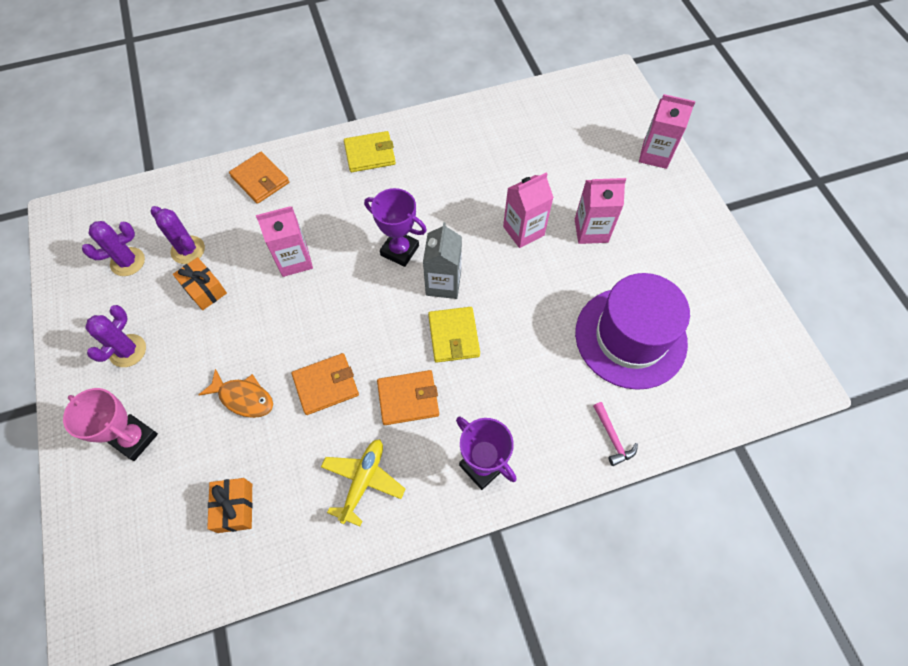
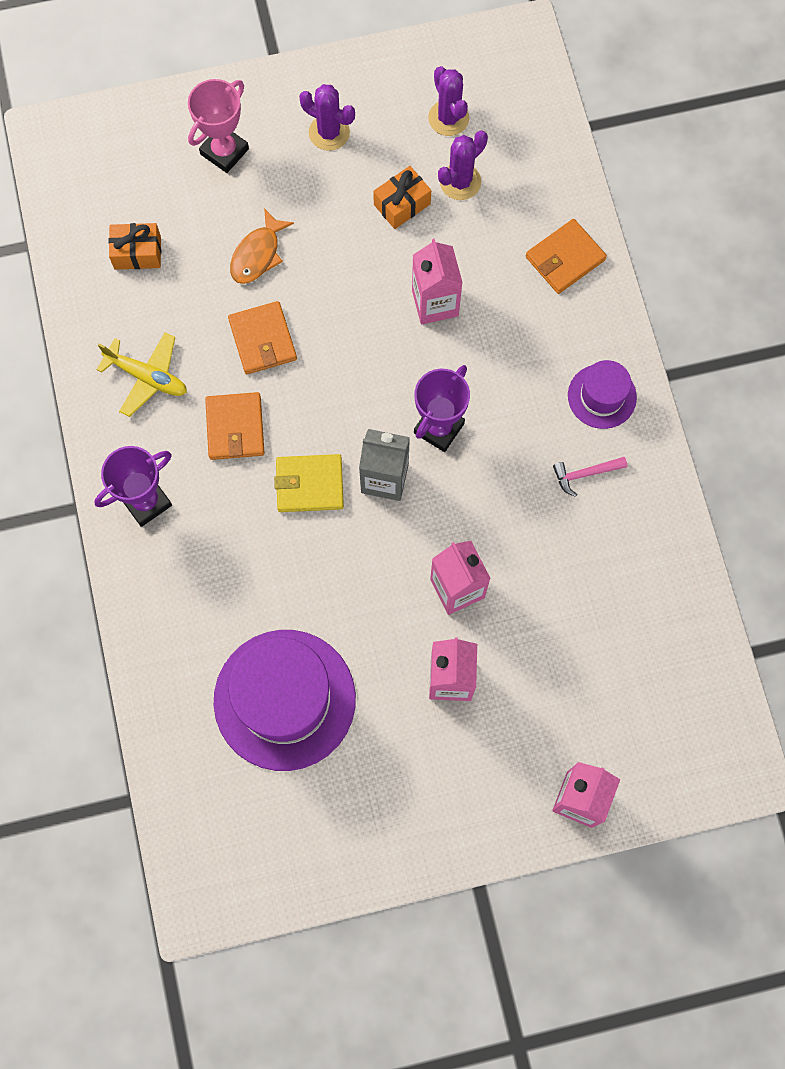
camera: 95 degrees right, 10 degrees up
yellow wallet [344,131,396,172] -> purple hat [568,360,637,429]
pink hammer [593,402,638,466] -> pink hammer moved to [553,457,627,497]

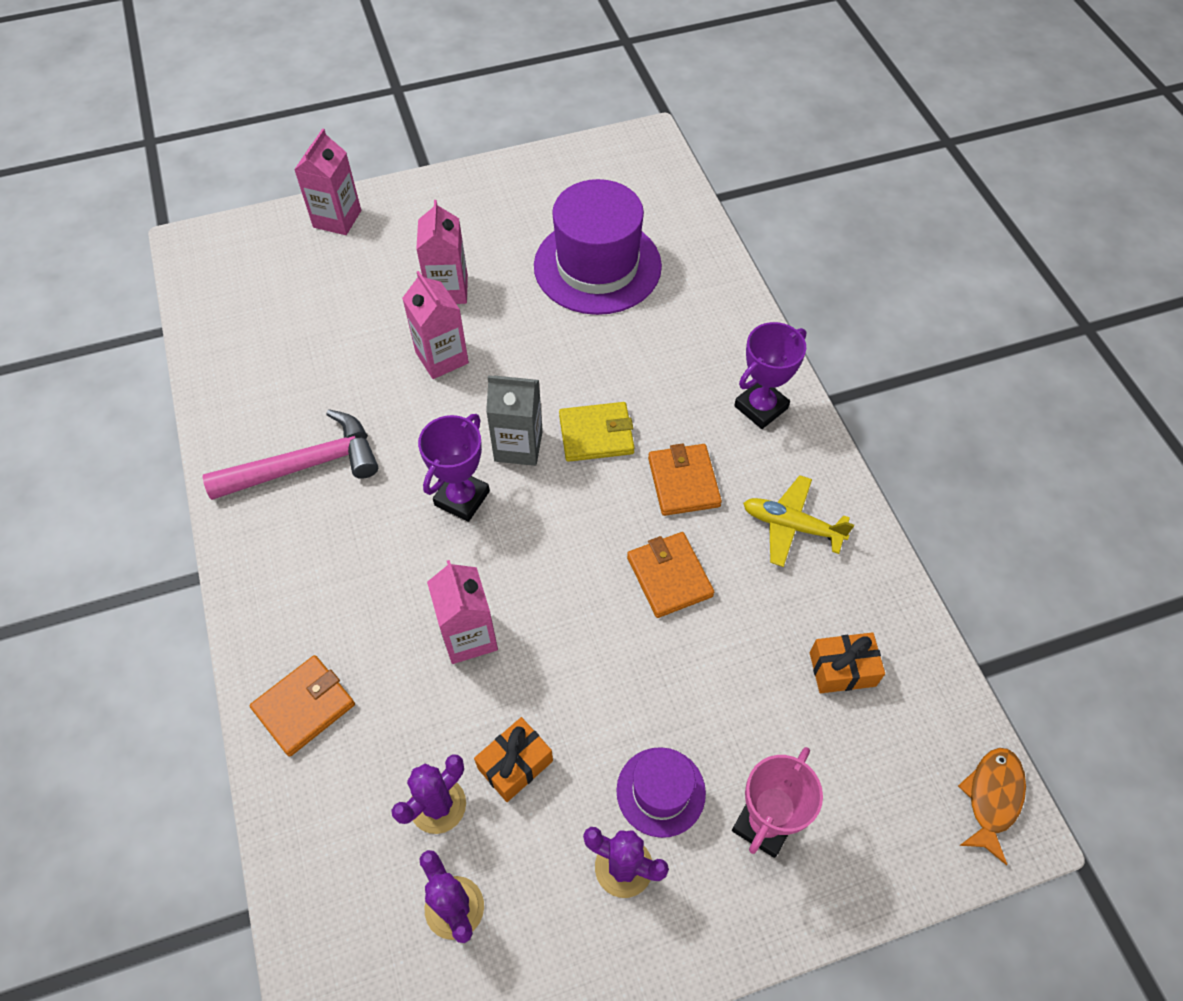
camera: 175 degrees right, 15 degrees down
orange fish [230,208,294,284] -> orange fish moved to [958,748,1026,865]
pink hammer [553,457,627,497] -> pink hammer [203,409,378,500], size x2.13
purple hat [568,360,637,429] -> purple hat moved to [616,747,706,838]

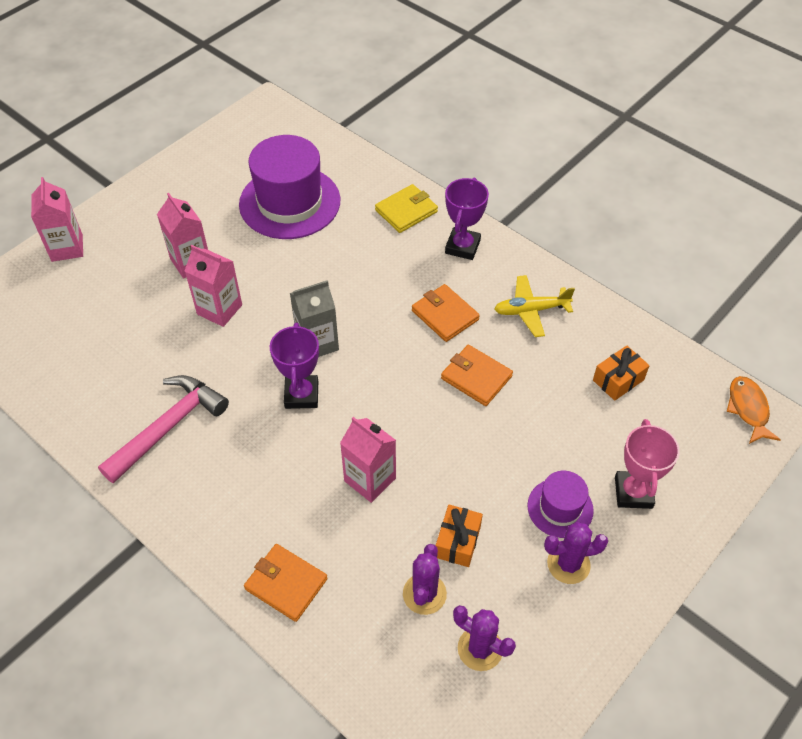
camera: 30 degrees left, 5 degrees down
orange wallet [250,655,355,757] -> orange wallet turned 75 degrees counterclockwise [244,544,328,622]
yellow wallet [559,402,635,462] -> yellow wallet moved to [375,184,438,233]

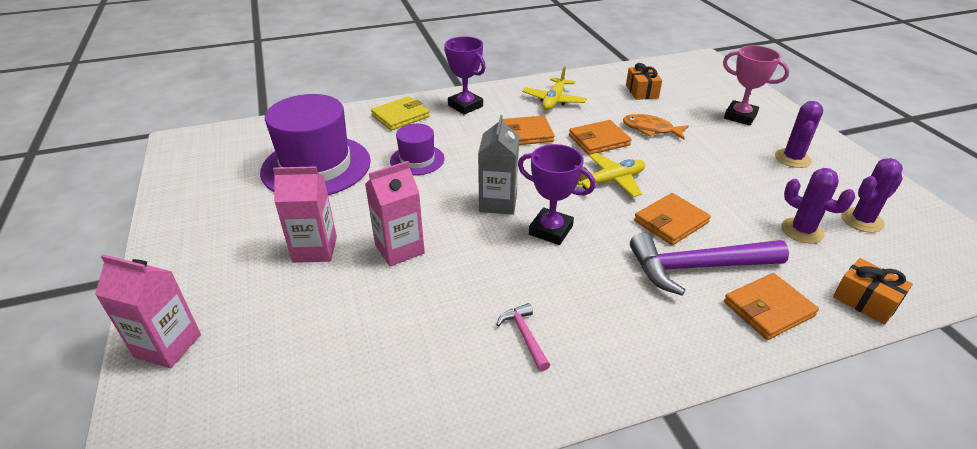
camera: 60 degrees left, 15 degrees down
pink hammer [98,375,229,483] -> pink hammer [496,303,550,371], size x0.47
pink carton [340,417,396,503] -> orange wallet [634,193,711,245]
yellow wallet [375,184,438,233] -> yellow wallet turned 60 degrees clockwise [371,96,430,131]
orange gift [436,505,483,567] -> orange gift moved to [833,258,913,325]
purple hat [527,471,594,538] -> purple hat moved to [390,124,444,175]
orange fish [727,376,781,444] -> orange fish moved to [623,114,689,139]
none -> yellow plane [577,153,645,197]
none -> purple hammer [630,233,789,295]

